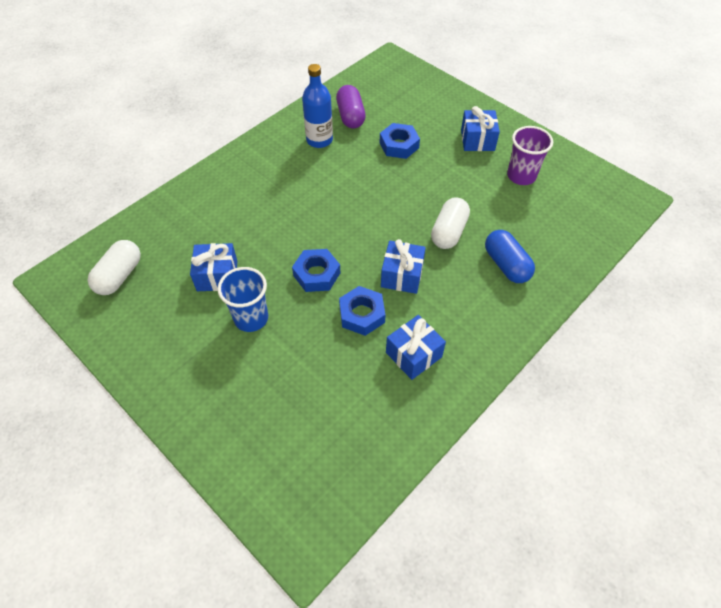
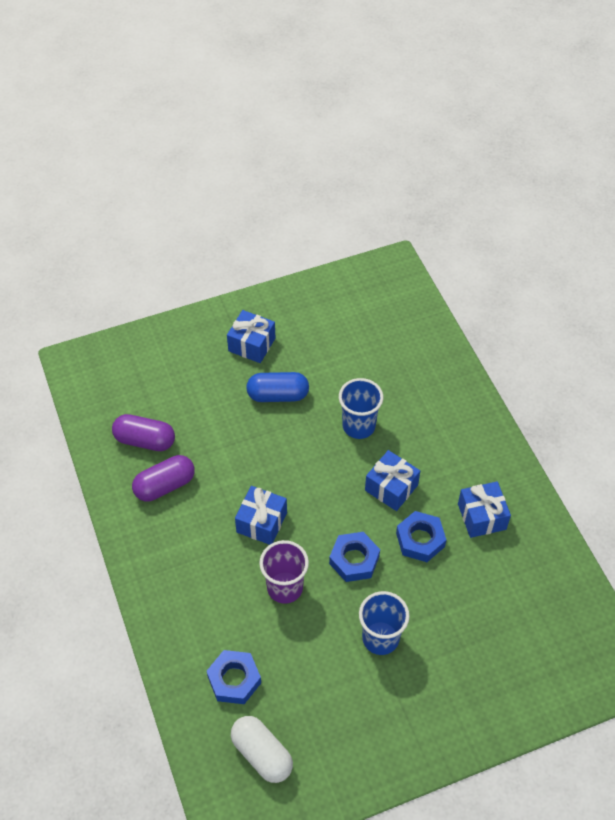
camera: 65 degrees left, 0 degrees up
blue gift [190,243,237,291] -> blue gift moved to [235,486,287,545]
blue bottle [302,64,333,148] -> purple capsule [132,455,195,502]
blue nut [380,123,420,159] -> blue nut moved to [207,650,261,704]
white capsule [431,197,470,249] -> blue cup [339,378,383,439]
blue capsule [485,230,535,283] -> blue capsule moved to [246,372,309,402]
purple cup [507,126,553,185] -> purple cup moved to [259,540,309,604]

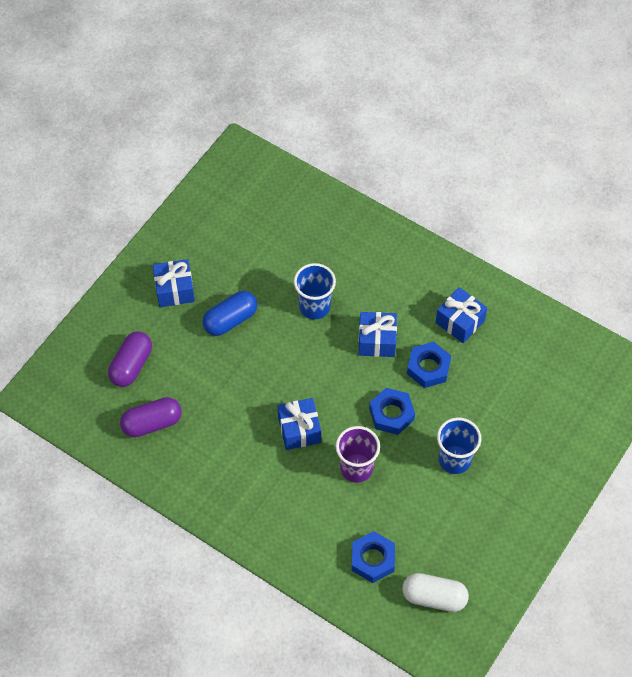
camera: 35 degrees left, 5 degrees up
purple capsule [132,455,195,502] -> purple capsule moved to [108,331,152,387]

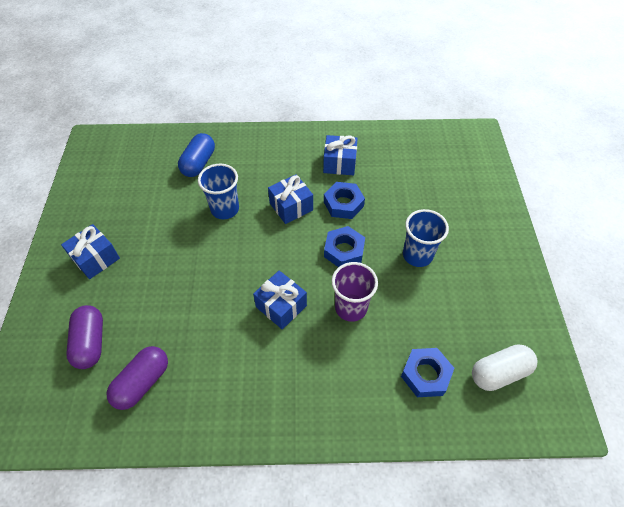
camera: 35 degrees left, 5 degrees down
blue capsule [202,291,257,336] -> blue capsule moved to [178,133,215,177]

